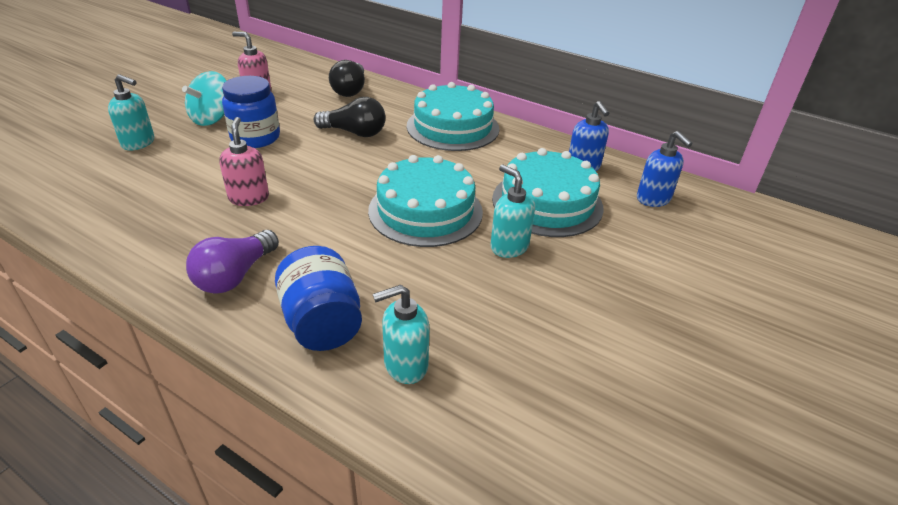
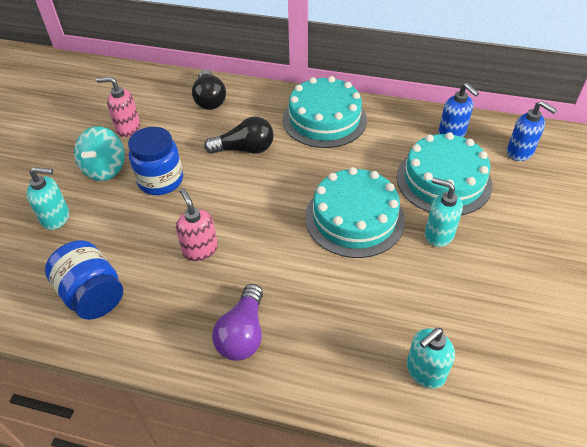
camera: 15 degrees left, 10 degrees up
blue jar [275,246,362,351] -> blue jar moved to [45,240,123,320]

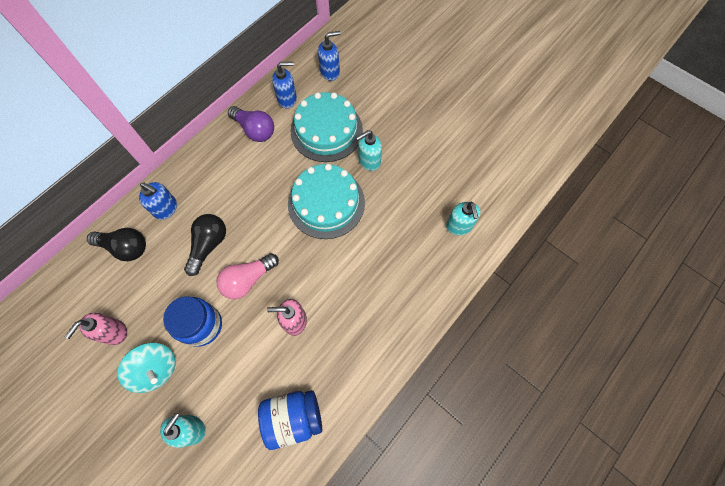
camera: 65 degrees left, 20 degrees up
purple light bulb [212,284,263,361] -> purple light bulb moved to [228,106,274,142]
turquoise cake [283,76,367,148] -> none
none -> blue soap dispenser [139,182,177,220]
none -> pink light bulb [216,253,279,299]

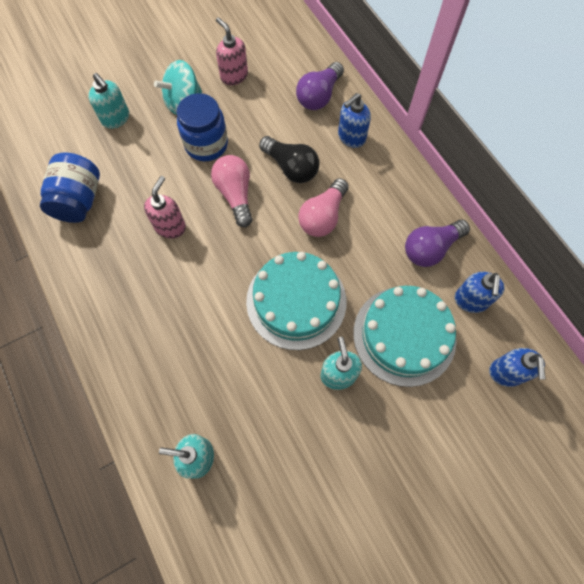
camera: 110 degrees right, 0 degrees up
black light bulb [87,228,146,261] -> purple light bulb [296,62,344,110]
none -> pink light bulb [298,178,349,237]

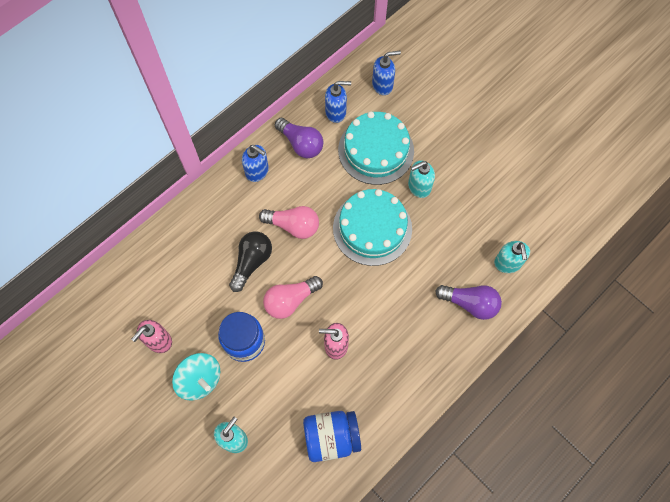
camera: 105 degrees left, 0 degrees up
purple light bulb [296,62,344,110] -> purple light bulb moved to [435,285,502,320]
blue soap dispenser [338,93,371,148] -> blue soap dispenser moved to [242,145,269,182]

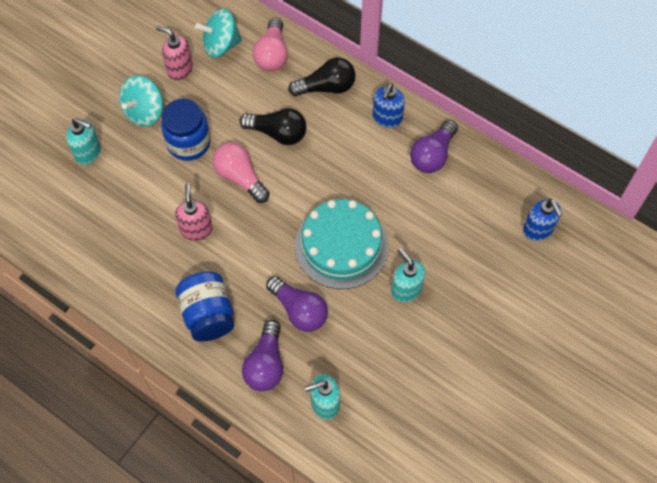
camera: 80 degrees right, 5 degrees down
pink light bulb [259,206,319,239] -> pink light bulb moved to [252,18,288,71]
blue jar [303,411,361,462] -> blue jar moved to [175,271,234,342]
blue soap dispenser [325,81,351,123] -> none
turquoise cake [338,112,414,185] -> none
none -> turquoise spinning top [195,9,242,58]
none -> purple light bulb [266,276,328,332]
none -> black light bulb [288,58,356,96]

